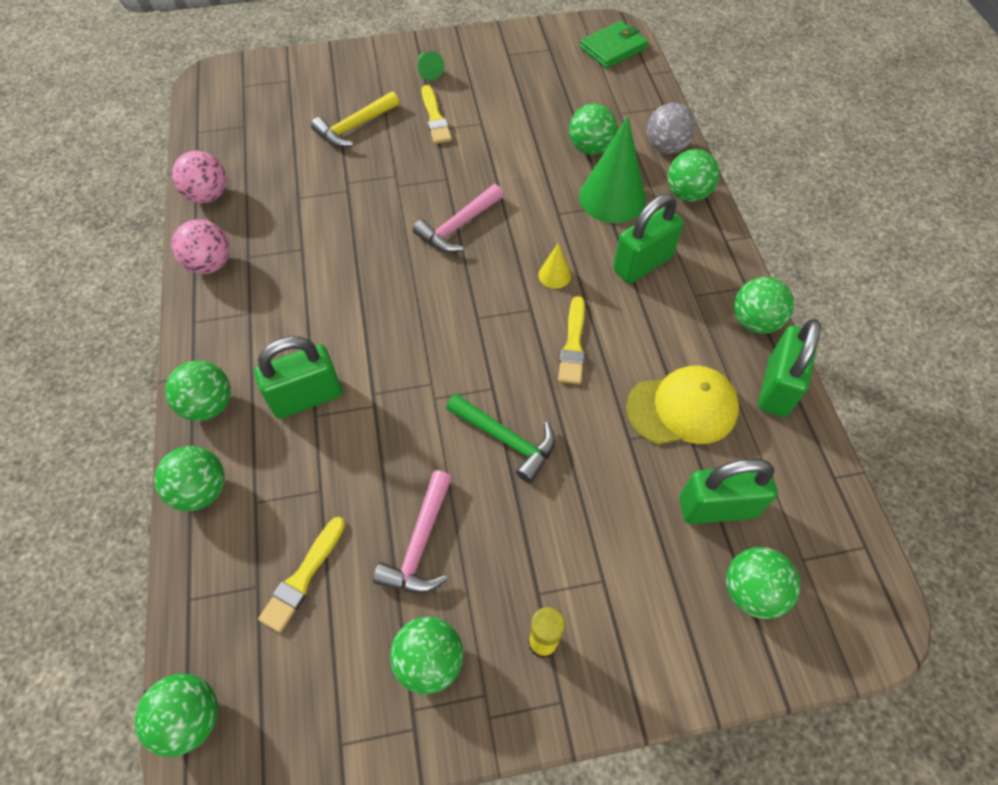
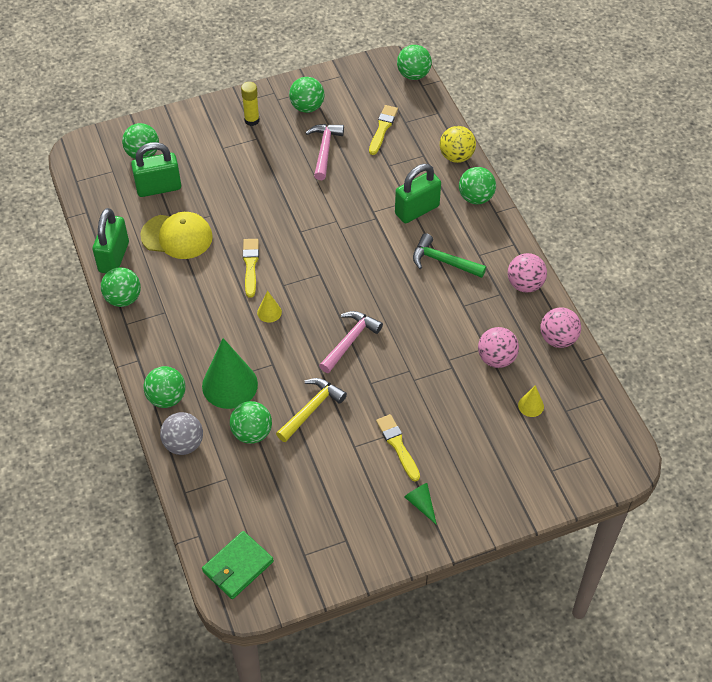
camera: 170 degrees right, 5 degrees down
green ball [154,446,225,511] -> yellow ball [440,126,476,163]
yellow hammer [311,91,399,147] -> yellow hammer moved to [276,378,347,442]
green hammer [446,394,555,483] -> green hammer moved to [413,233,486,278]
green padlock [613,194,684,284] -> none
yellow cap [626,365,739,445] -> yellow cap turned 150 degrees counterclockwise [140,212,213,259]
none -> pink ball [478,327,519,368]
none -> yellow cone [518,385,544,417]

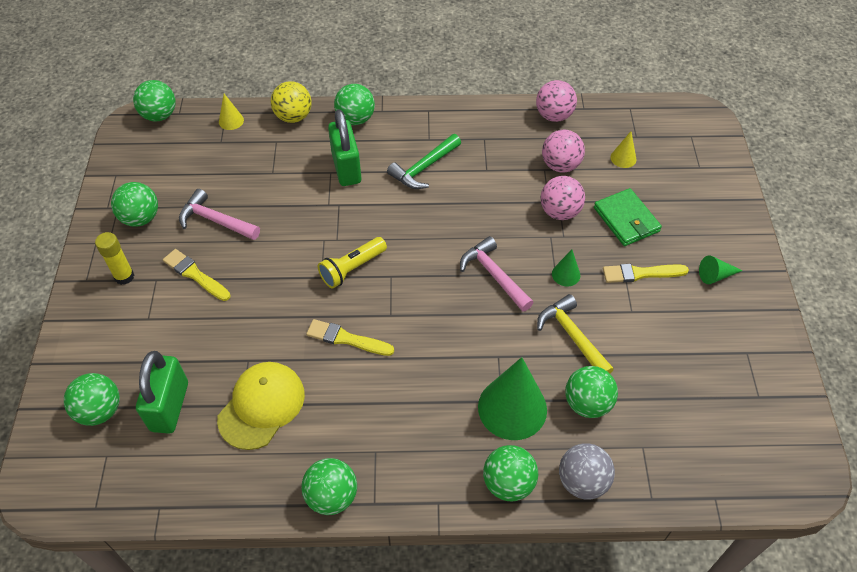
camera: 70 degrees left, 0 degrees up
green padlock [92,208,129,273] -> none
green wallet [202,531,274,599] -> green wallet moved to [594,188,662,246]
yellow cone [257,291,282,322] -> yellow cone moved to [219,94,244,130]
yellow brush [369,105,398,155] -> yellow brush moved to [163,249,231,301]
pink ball [508,253,547,292] -> pink ball moved to [540,176,585,220]
none -> yellow flashlight [318,237,387,289]
none -> green cone [552,250,580,286]

